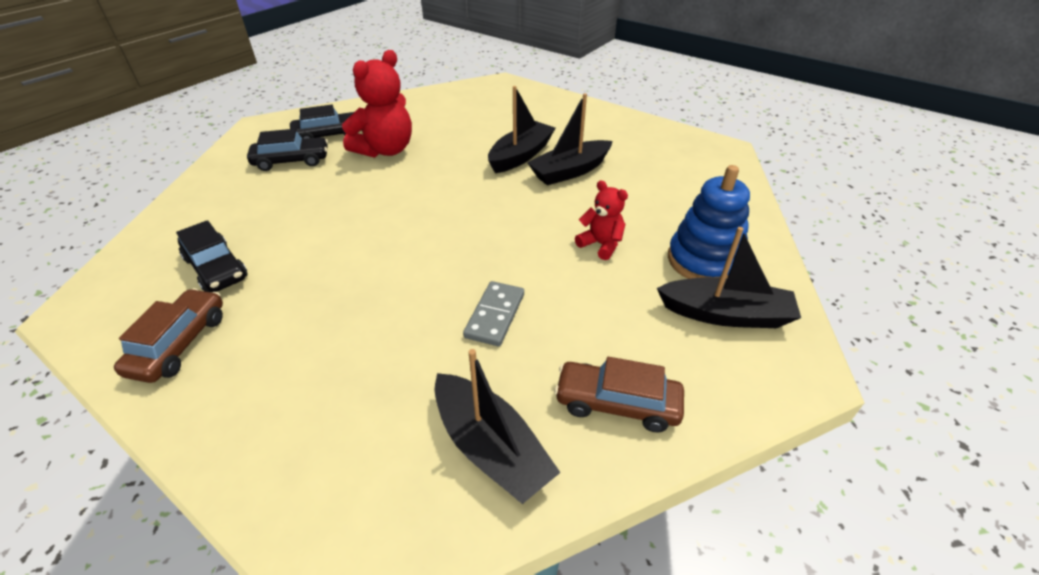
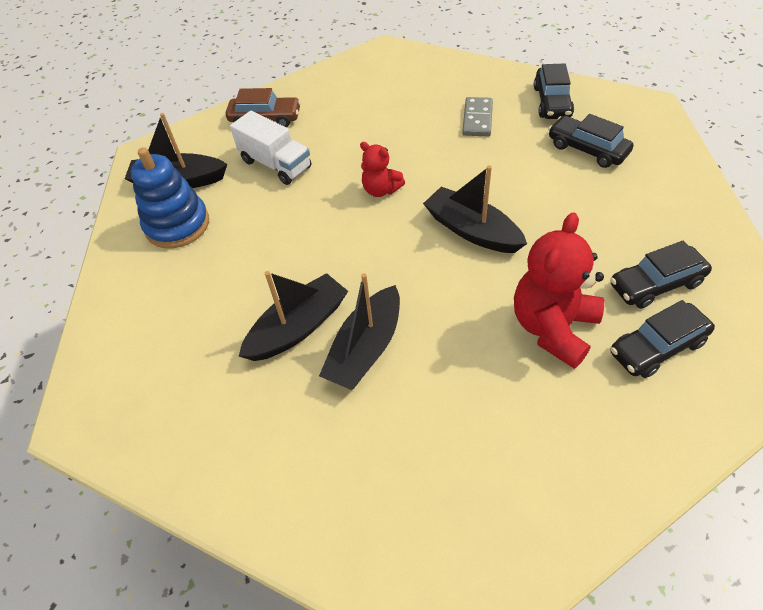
camera: 175 degrees right, 10 degrees up
brown car [114,288,223,383] -> black car [534,63,574,119]
black boat [434,349,561,504] -> black boat moved to [423,165,527,253]
grey domino [463,281,524,346] -> grey domino moved to [462,97,493,136]
red teddy bear [575,181,628,260] -> red teddy bear moved to [360,142,405,197]
none -> white truck [230,111,311,185]

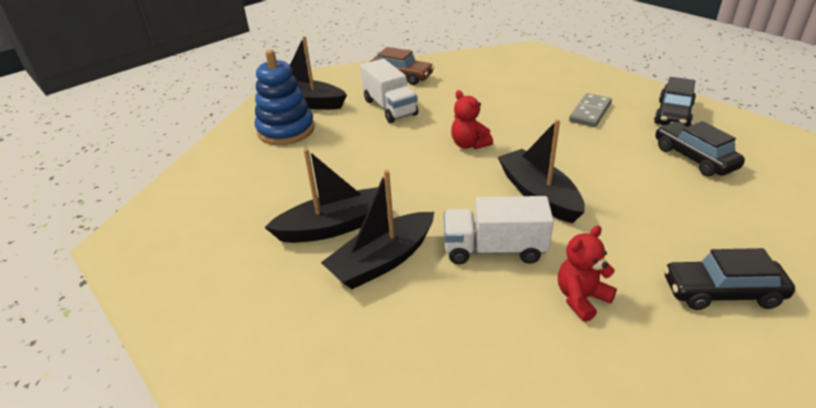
camera: 20 degrees right, 15 degrees down
red teddy bear [514,212,604,369] -> red teddy bear [558,225,617,322], size x0.55
black car [611,300,715,378] -> none
none -> white truck [444,196,554,264]

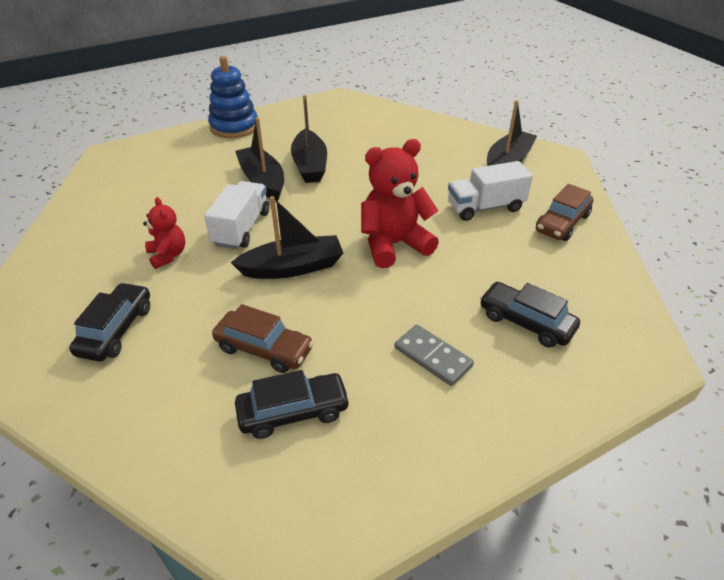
camera: 100 degrees right, 5 degrees up
blue stacking toy [255,50,315,145] -> blue stacking toy moved to [208,56,258,138]
red teddy bear [451,90,493,149] -> red teddy bear [361,139,439,268], size x1.80
black car [654,77,696,127] -> black car moved to [480,282,580,348]
none -> brown car [212,304,314,373]

